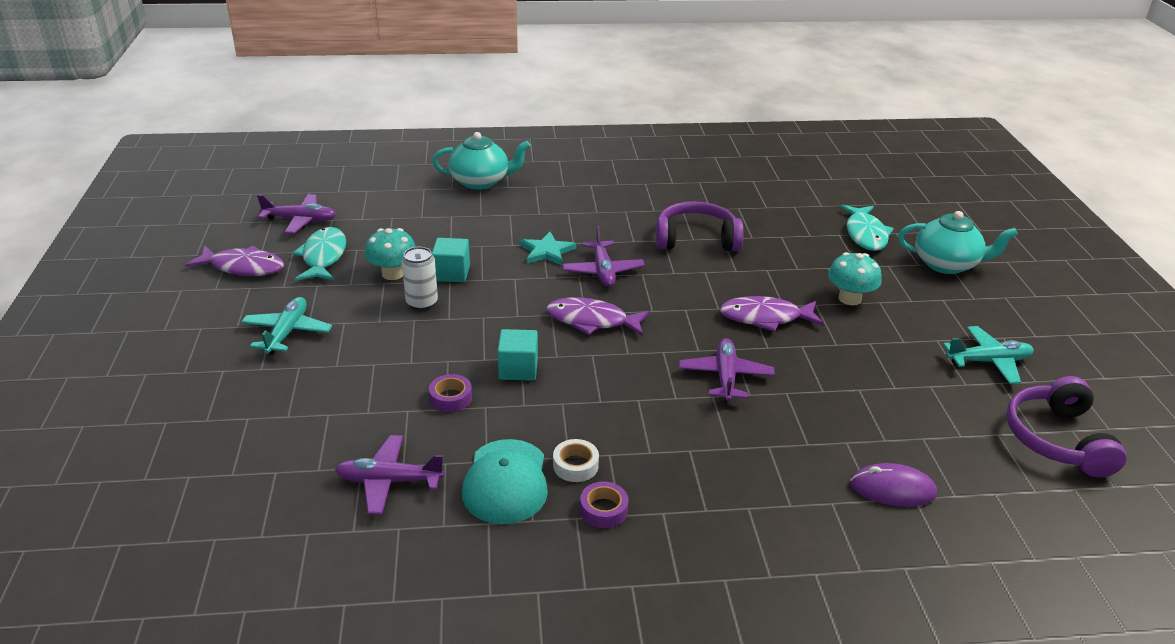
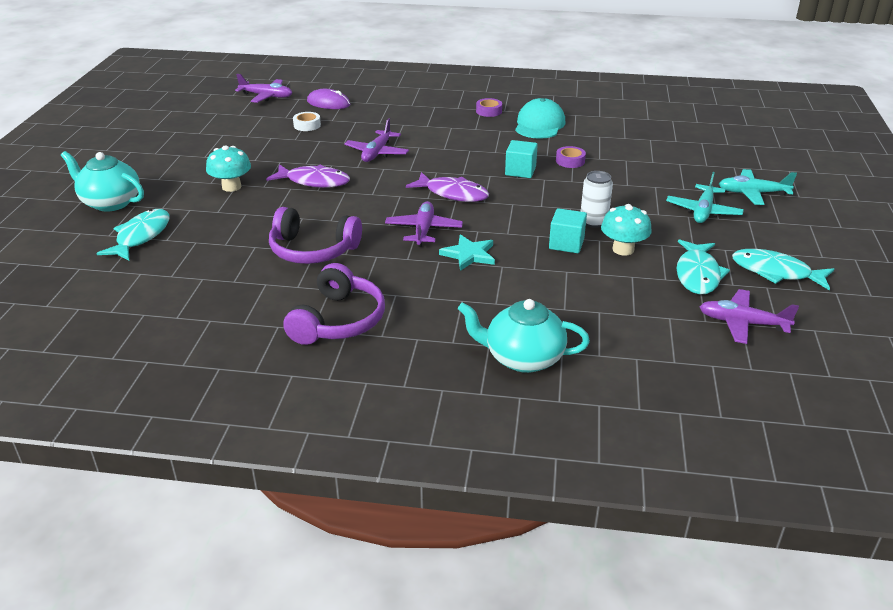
camera: 165 degrees left, 0 degrees up
purple fish [185,245,284,276] -> turquoise fish [732,249,834,291]
purple plane [335,435,445,515] -> purple plane moved to [235,74,292,103]
white tape [553,439,599,482] -> white tape moved to [293,112,321,131]
turquoise plane [943,326,1034,384] -> turquoise plane moved to [719,169,797,205]
purple headphones [1006,376,1127,477] -> purple headphones moved to [283,263,385,345]

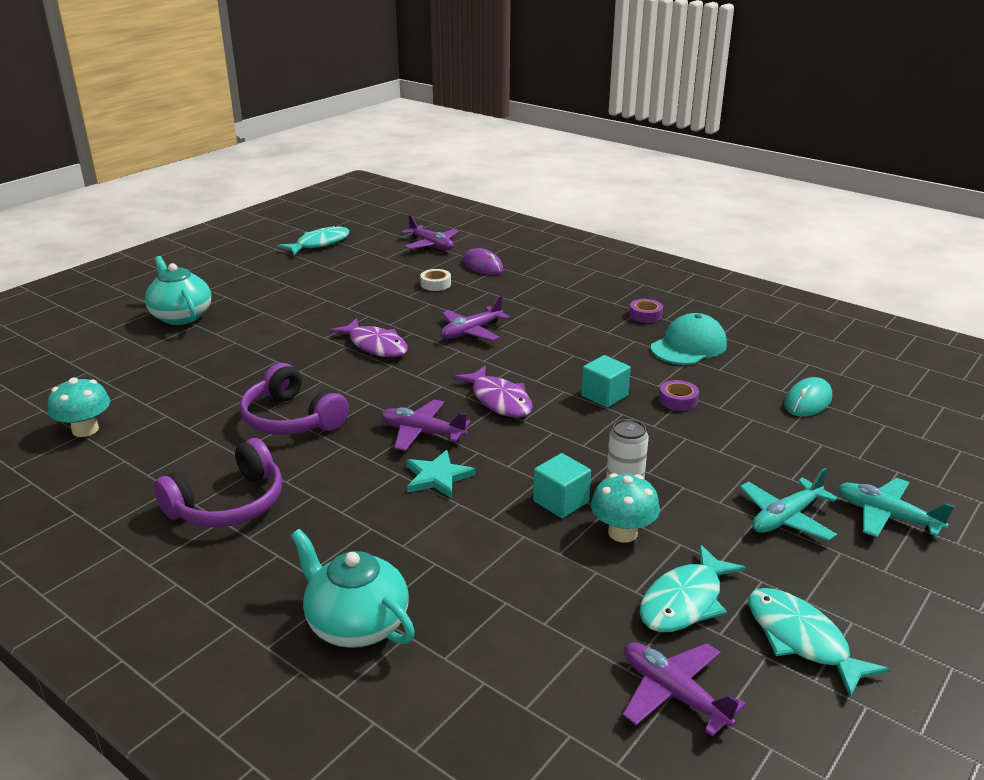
camera: 30 degrees right, 5 degrees down
turquoise fish [96,209,170,260] -> turquoise fish moved to [277,225,350,255]
turquoise mushroom [206,145,251,192] -> turquoise mushroom moved to [48,378,110,437]
purple plane [385,201,463,247] -> purple plane turned 105 degrees counterclockwise [380,399,470,451]
none -> turquoise mouse [784,377,832,417]

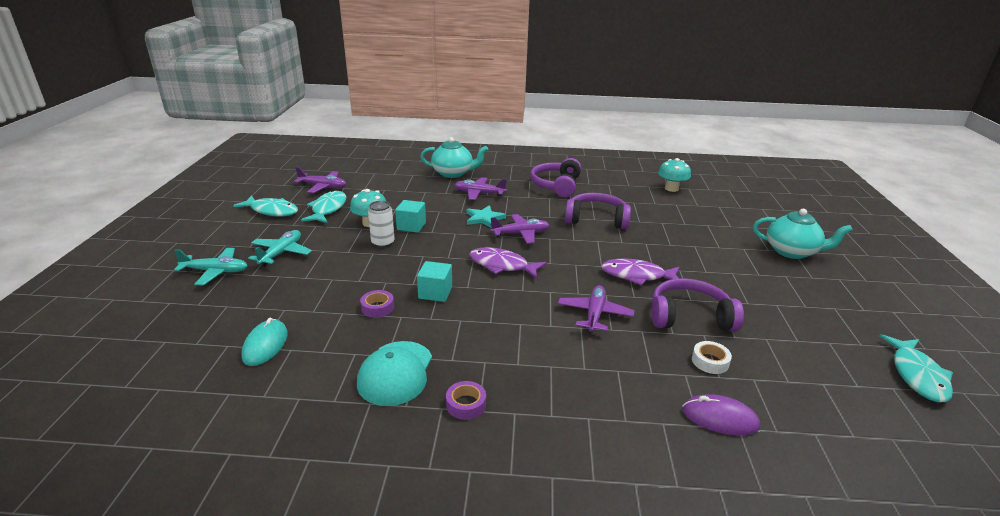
camera: 145 degrees right, 0 degrees up
purple plane [401,215,459,250] -> purple plane moved to [455,177,507,200]
none -> purple headphones [652,278,744,331]

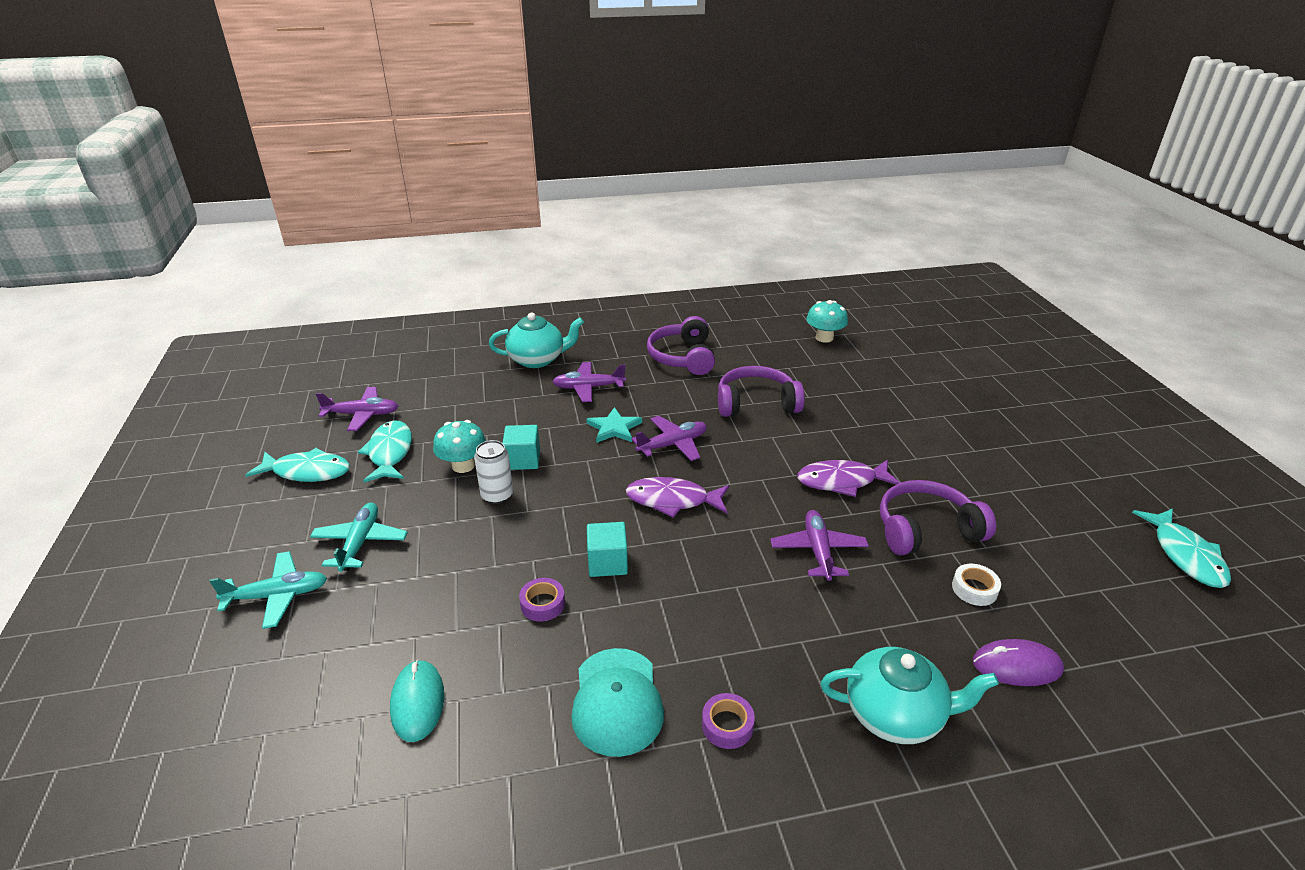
camera: 15 degrees left, 5 degrees up
turquoise teapot [753,209,853,259] -> turquoise teapot moved to [821,647,999,744]

